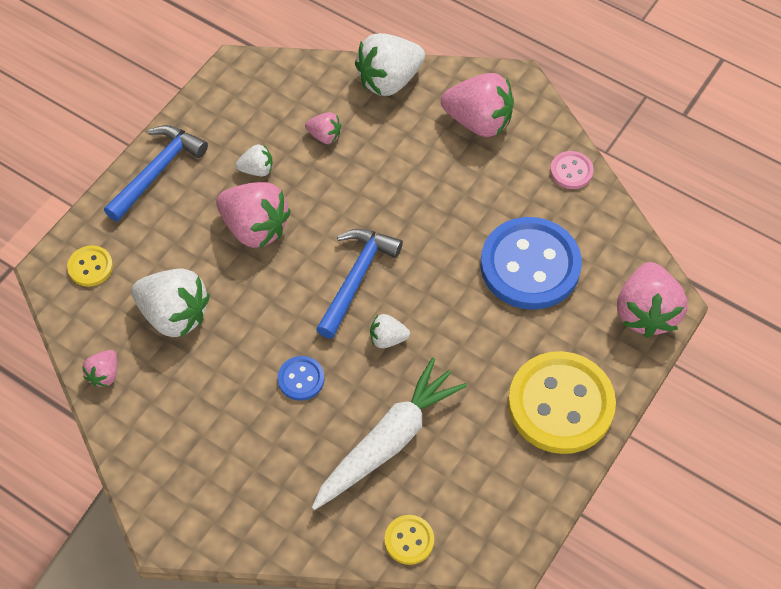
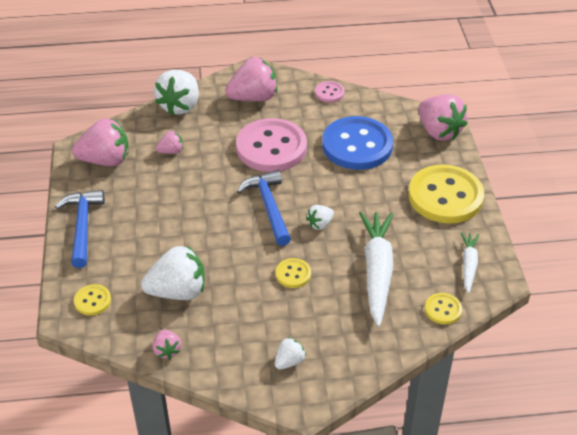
camera: 40 degrees left, 15 degrees down
pink strawberry [216,182,291,249] -> pink strawberry moved to [72,119,129,166]
white strawberry [235,144,273,176] -> white strawberry moved to [275,337,306,370]
blue button [278,356,324,401] -> yellow button [275,258,311,288]
none -> pink button [236,118,307,172]
none -> white carrot [461,232,479,293]

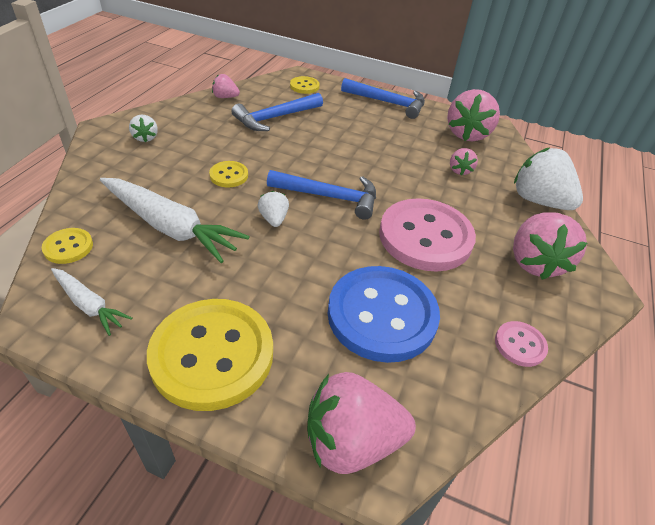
camera: 115 degrees right, 0 degrees up
white strawberry [141,246,205,300] -> blue hammer [232,93,323,131]

